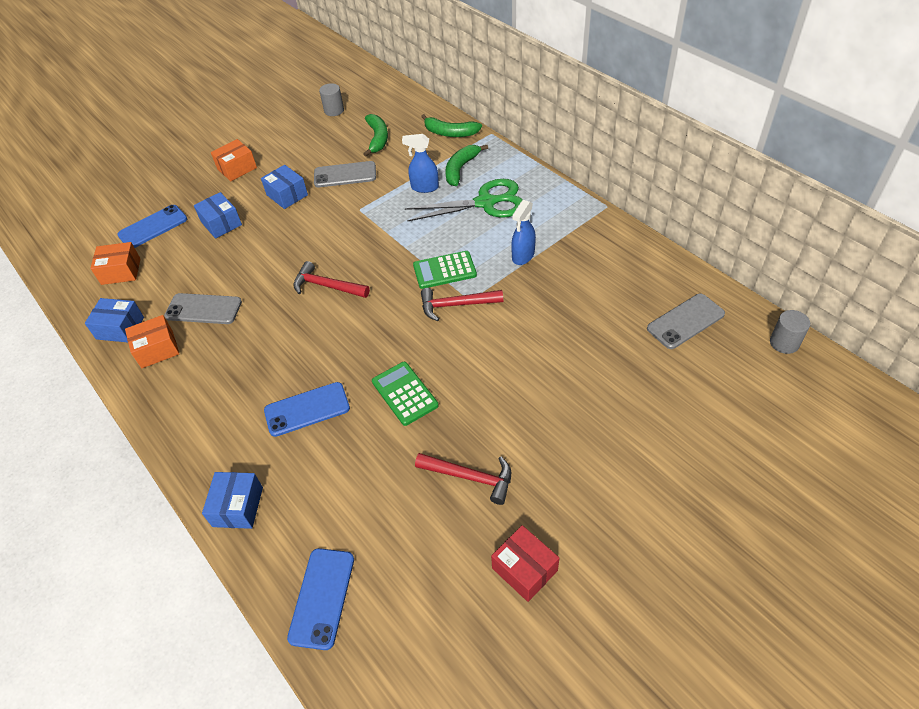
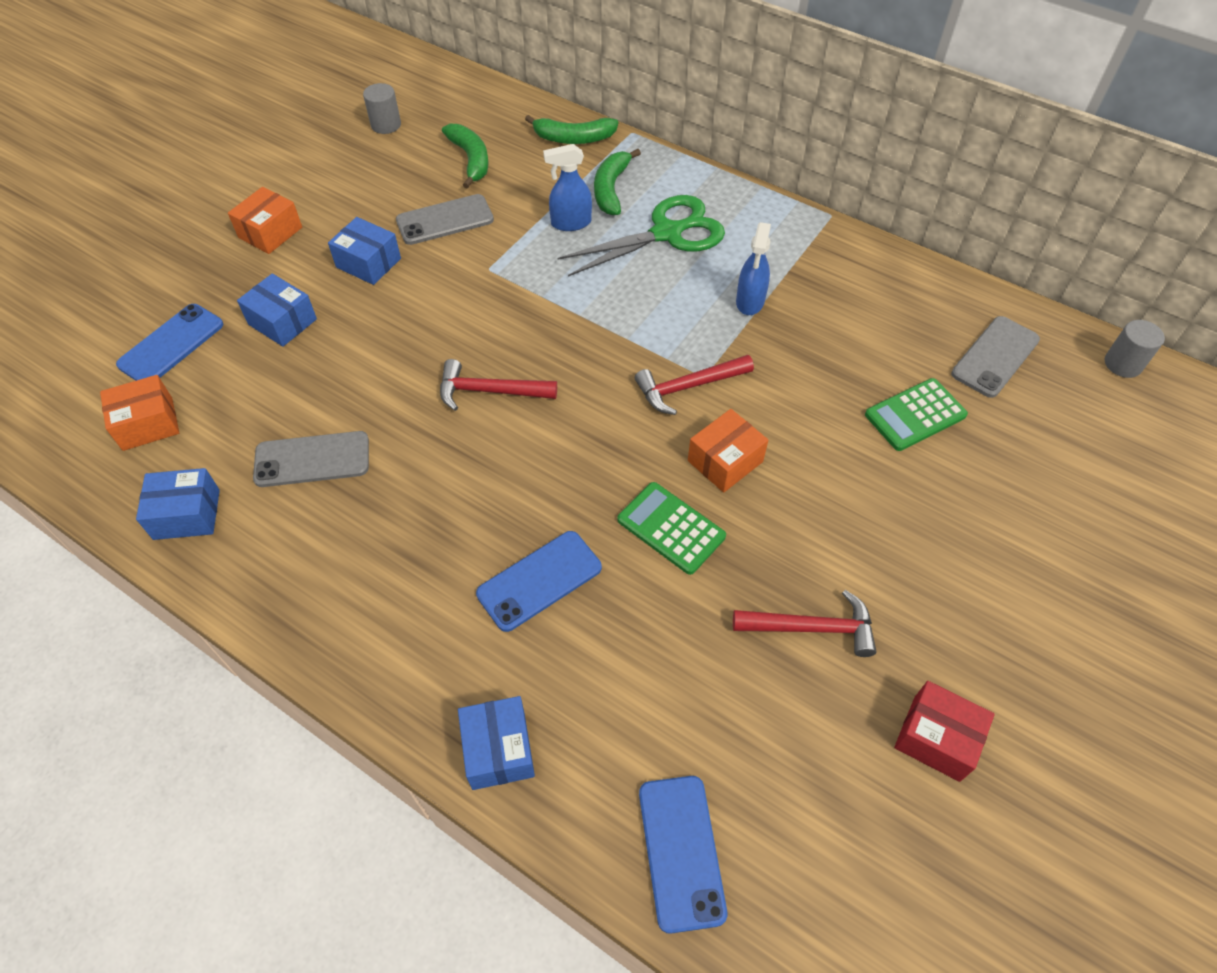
camera: 20 degrees left, 5 degrees up
orange box [125,315,179,368] -> orange box moved to [688,409,768,493]
green calculator [413,251,477,289] -> green calculator moved to [865,378,968,451]

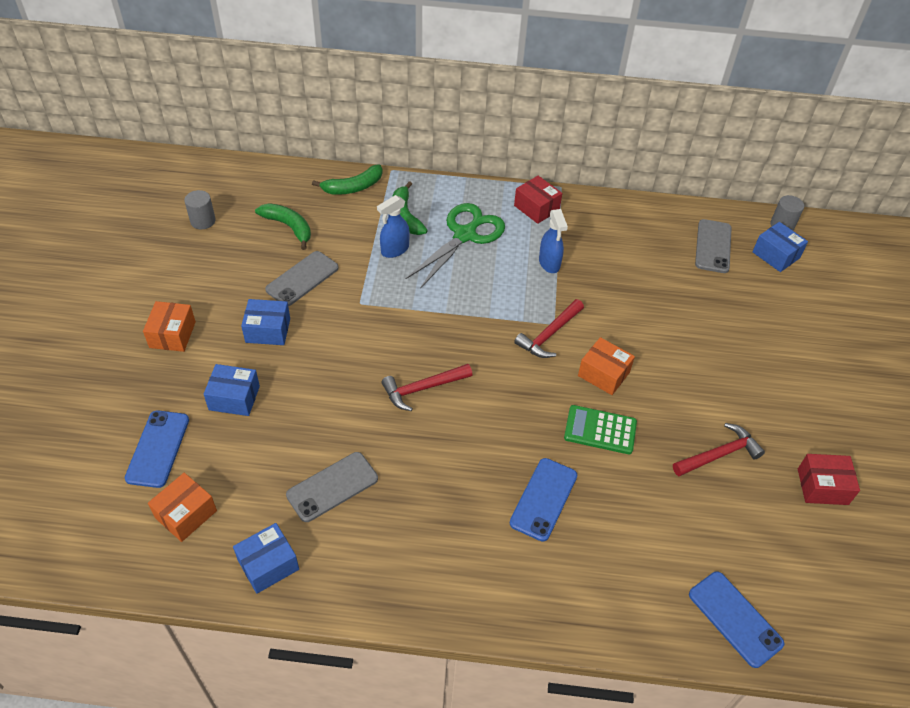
camera: 30 degrees left, 5 degrees down
blue box [458,696,535,790] -> blue box moved to [753,222,808,272]
orange box [688,409,768,493] -> orange box turned 75 degrees counterclockwise [578,337,635,395]
green calculator [865,378,968,451] -> none
none -> red box [514,176,562,224]

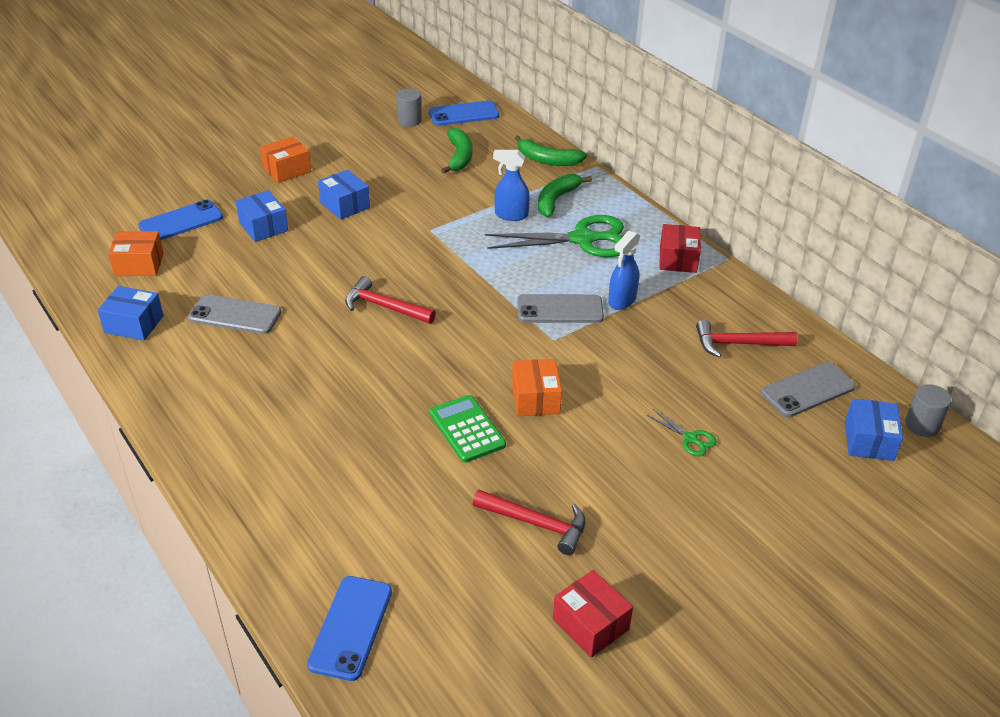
camera: 50 degrees right, 10 degrees down
grey phone [265,251,339,306] -> grey phone moved to [517,294,604,323]
blue phone [510,458,577,542] -> blue phone moved to [429,101,499,126]
red hammer [514,299,584,358] -> red hammer moved to [696,320,797,358]
none -> green scissors [647,409,717,456]

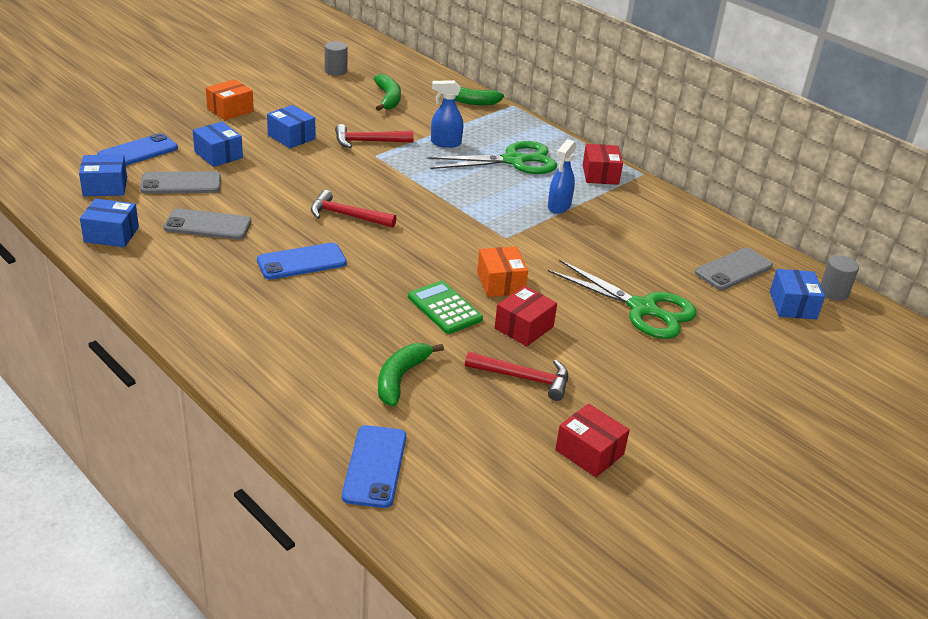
camera: 10 degrees left, 5 degrees down
orange box [108,231,164,276] -> blue box [79,155,127,196]
blue phone [429,101,499,126] -> blue phone moved to [257,243,347,280]
grey phone [517,294,604,323] -> grey phone moved to [140,171,221,194]
green banana [538,174,592,217] -> green banana moved to [378,343,444,407]
green scissors [647,409,717,456] -> green scissors [548,260,697,339], size x2.32
red hammer [696,320,797,358] -> red hammer moved to [335,124,414,148]
none -> red box [495,286,557,346]

